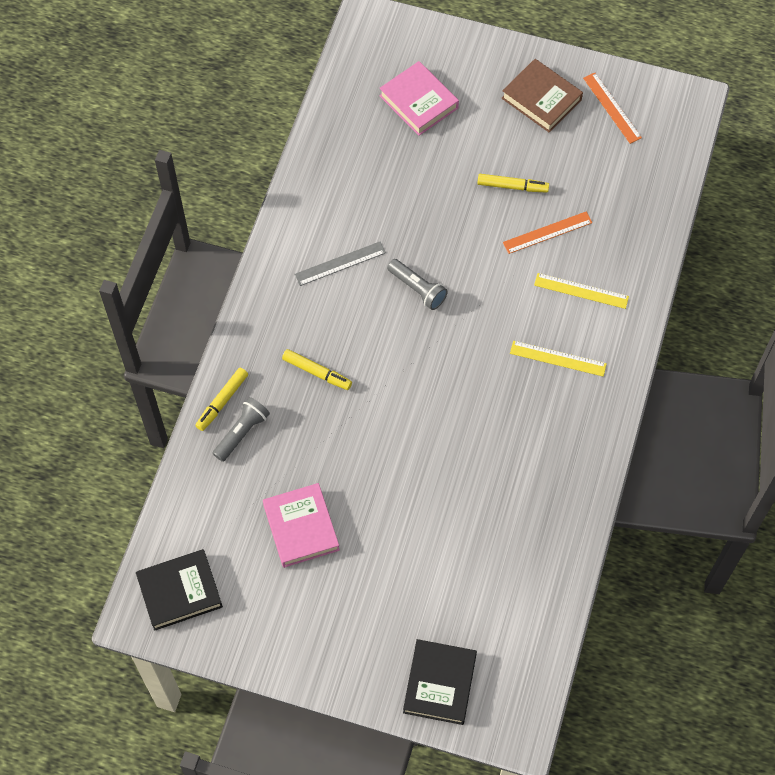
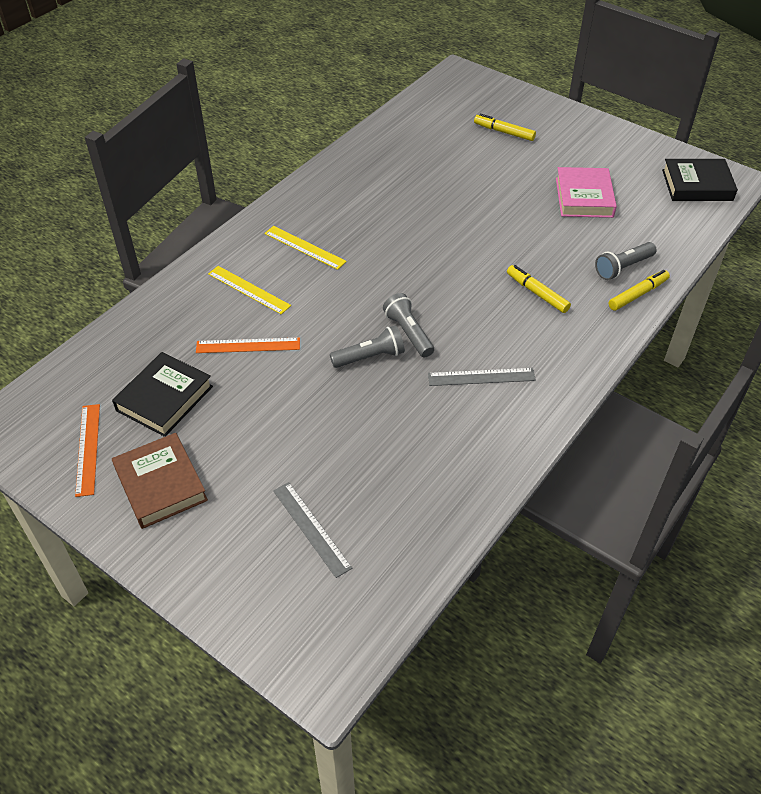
camera: 160 degrees left, 15 degrees down
pink book [379,61,459,136] -> grey ruler [273,482,352,578]
black book [403,639,477,725] -> black book moved to [112,352,213,437]
yellow marker [477,174,549,193] -> yellow marker moved to [474,114,536,141]
none -> grey flashlight [330,325,405,368]

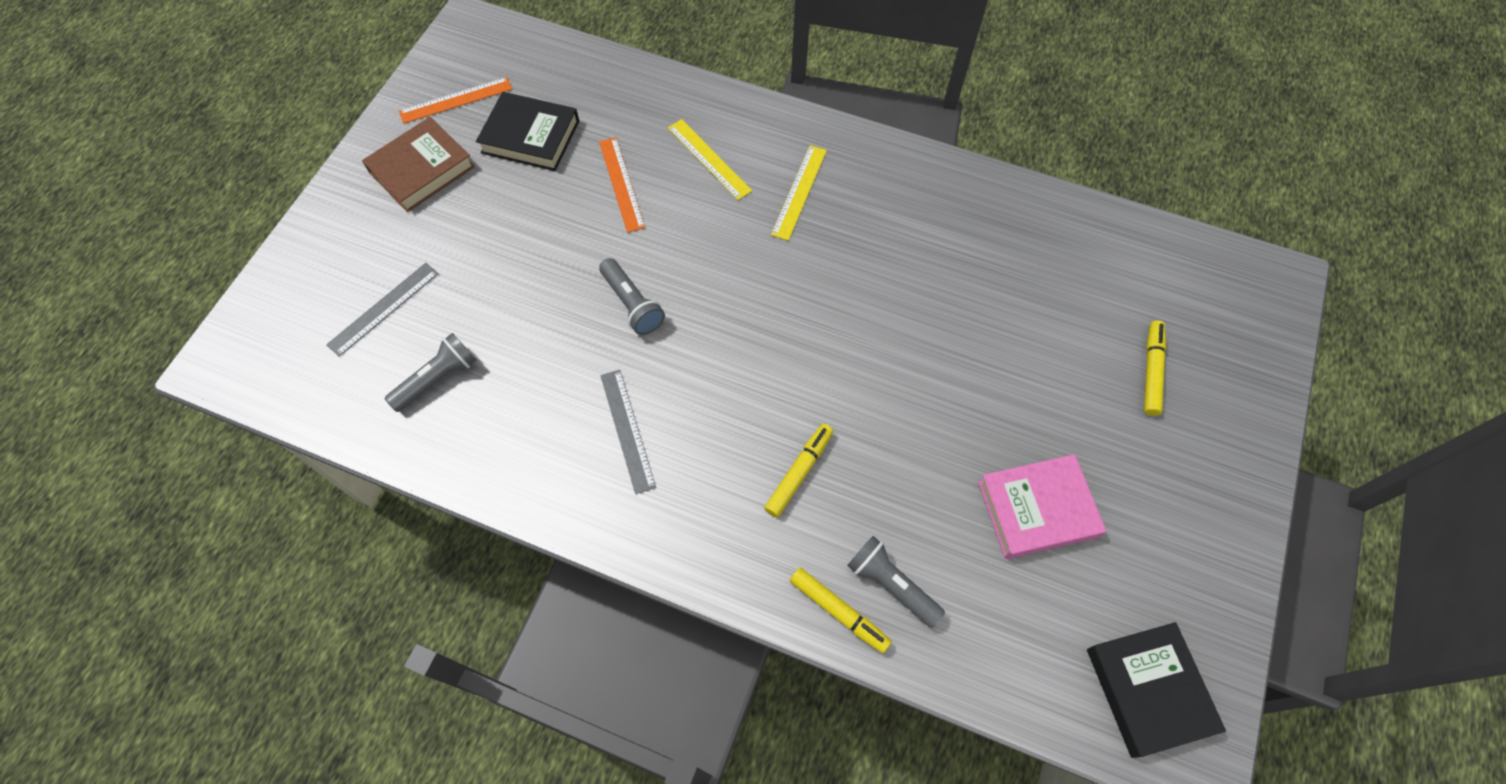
camera: 75 degrees right, 15 degrees up
yellow ruler [208,266,291,314] -> yellow ruler turned 60 degrees counterclockwise [668,119,752,200]
grey flashlight [383,293,434,357] -> grey flashlight moved to [384,333,476,412]

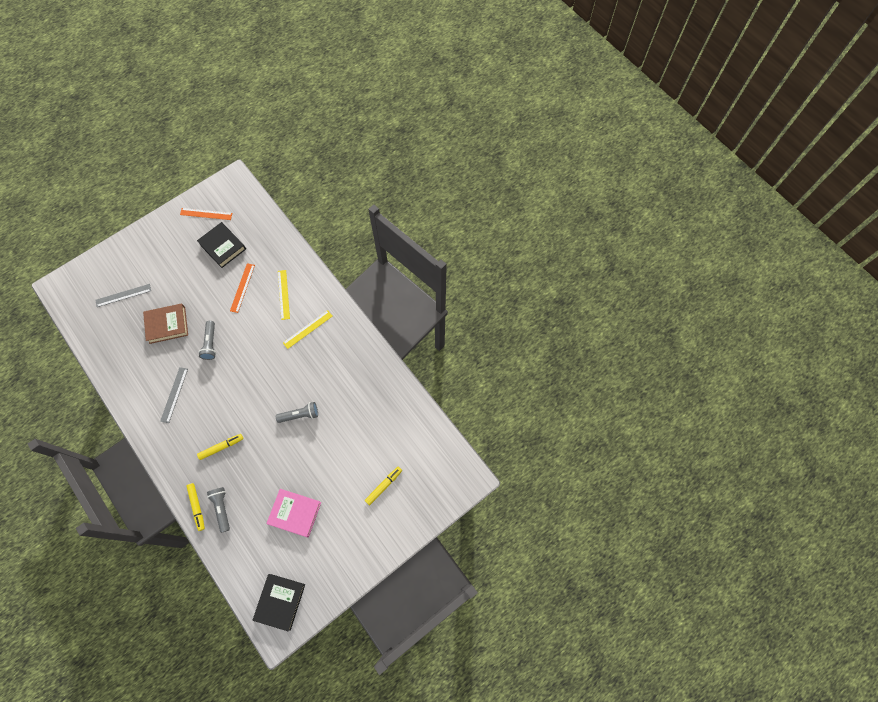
camera: 30 degrees right, 5 degrees up
brown book [362,117,475,212] -> brown book moved to [143,303,188,344]
grey flashlight [384,333,476,412] -> grey flashlight moved to [276,402,318,423]

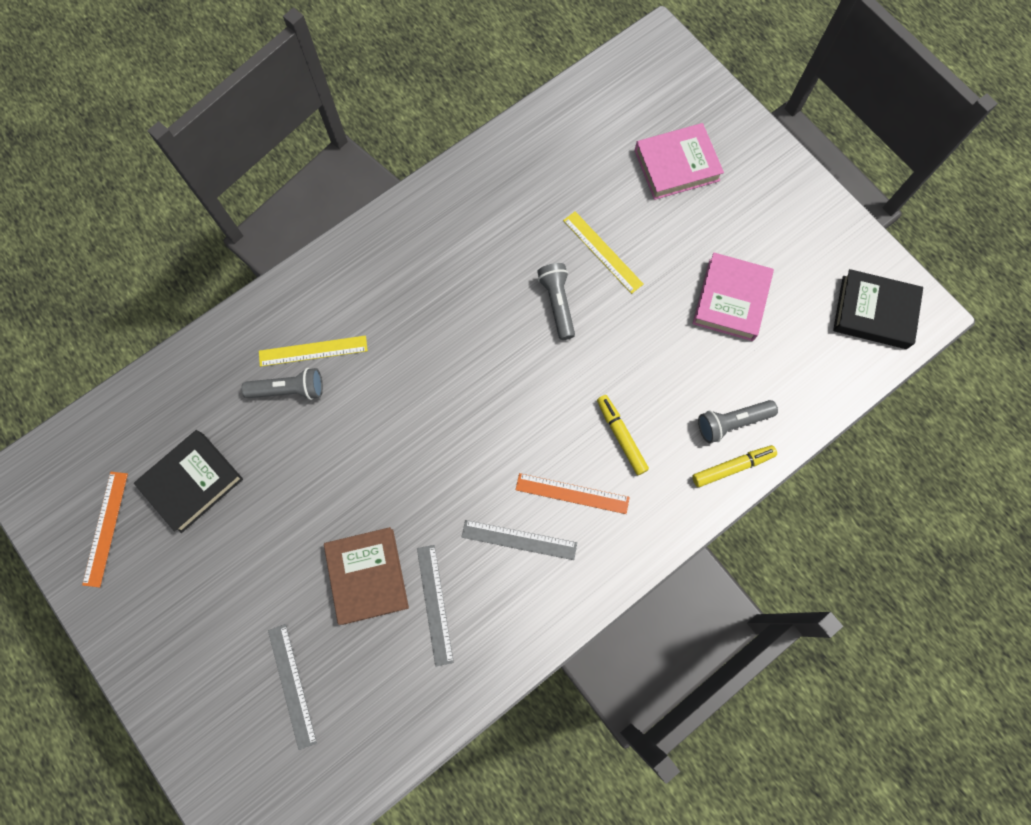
camera: 90 degrees left, 5 degrees up
grey flashlight [199,321,216,360] -> grey flashlight moved to [241,368,323,400]
orange ruler [230,263,255,313] -> orange ruler moved to [516,473,630,514]
yellow ruler [283,310,333,349] -> yellow ruler moved to [563,211,644,294]
yellow marker [365,467,402,505] -> pink book [634,123,724,200]
none -> grey ruler [417,545,454,667]

